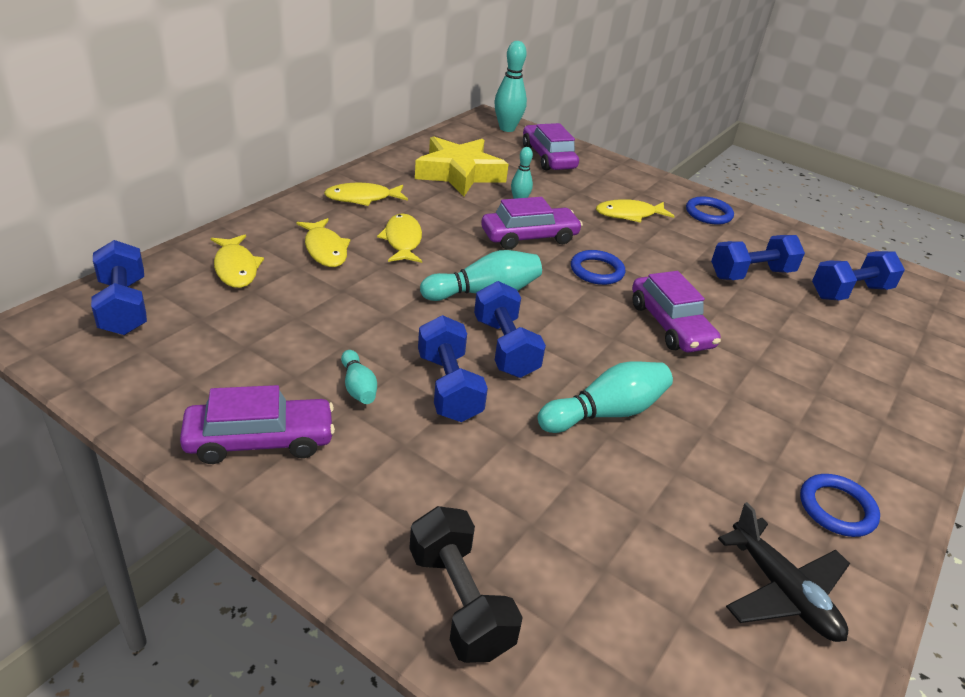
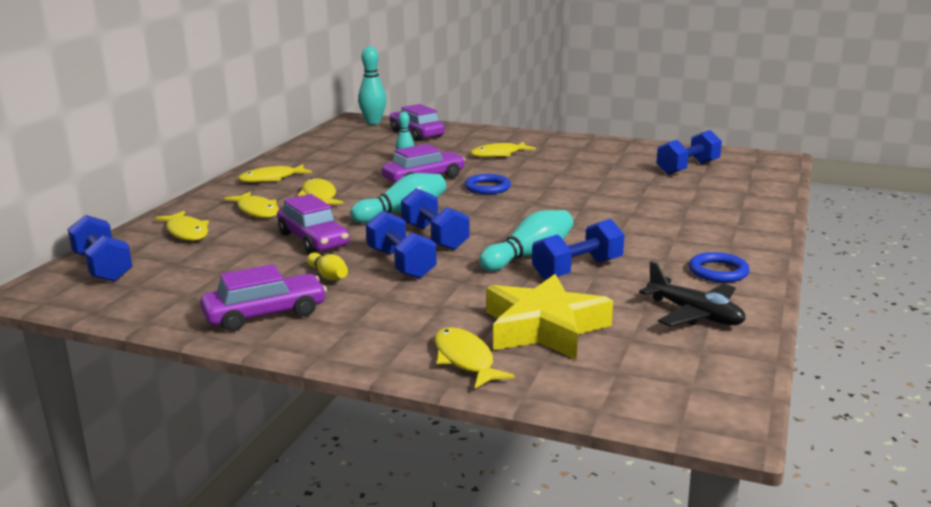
camera: 10 degrees left, 15 degrees down
turquoise bowling pin [341,350,377,404] -> yellow bowling pin [307,252,348,280]
black dumbbell [409,506,523,663] -> yellow fish [435,327,514,388]
yellow star [415,136,509,196] -> yellow star moved to [486,274,613,360]
purple car [632,271,721,353] -> purple car moved to [277,194,350,254]
blue ring [686,196,734,225] -> none
blue dumbbell [711,235,805,280] -> blue dumbbell moved to [532,219,624,280]

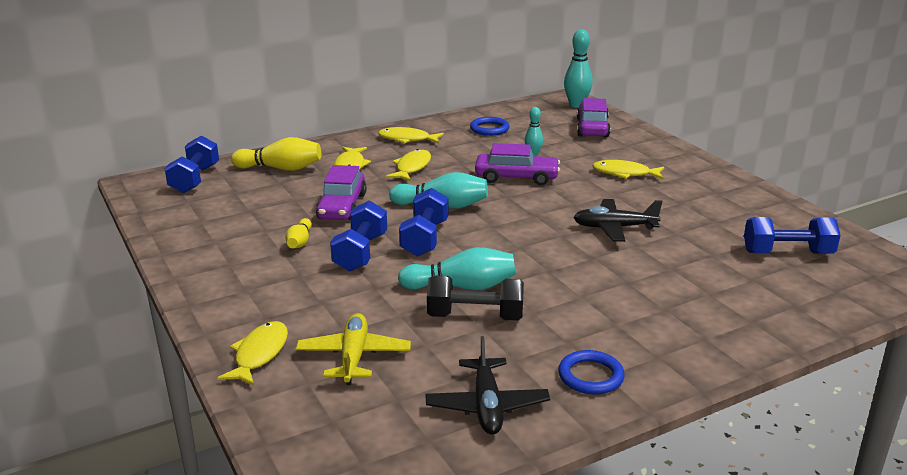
camera: 40 degrees right, 5 degrees up
yellow fish [155,211,209,241] -> yellow bowling pin [231,137,321,171]
purple car [200,264,327,332] -> none
blue ring [465,174,511,194] -> blue ring moved to [470,117,510,136]
yellow star [486,274,613,360] -> yellow plane [296,313,411,385]
blue dumbbell [532,219,624,280] -> black dumbbell [427,276,524,320]
none -> black plane [573,199,662,242]

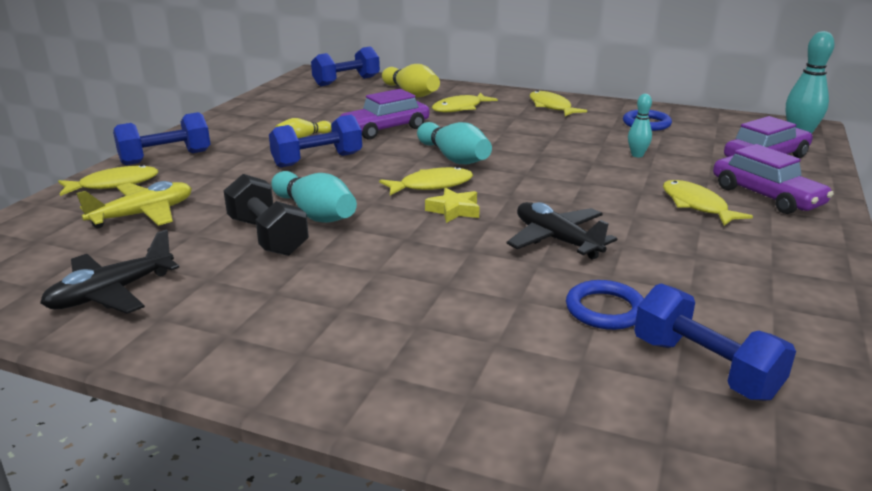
camera: 50 degrees right, 0 degrees up
yellow fish [386,149,431,181] -> yellow fish moved to [379,167,473,195]
blue dumbbell [399,188,448,257] -> blue dumbbell moved to [113,112,210,165]
purple car [475,143,560,185] -> purple car moved to [713,144,834,214]
blue ring [558,350,625,395] -> blue ring moved to [566,280,644,330]
none -> yellow star [425,188,480,223]

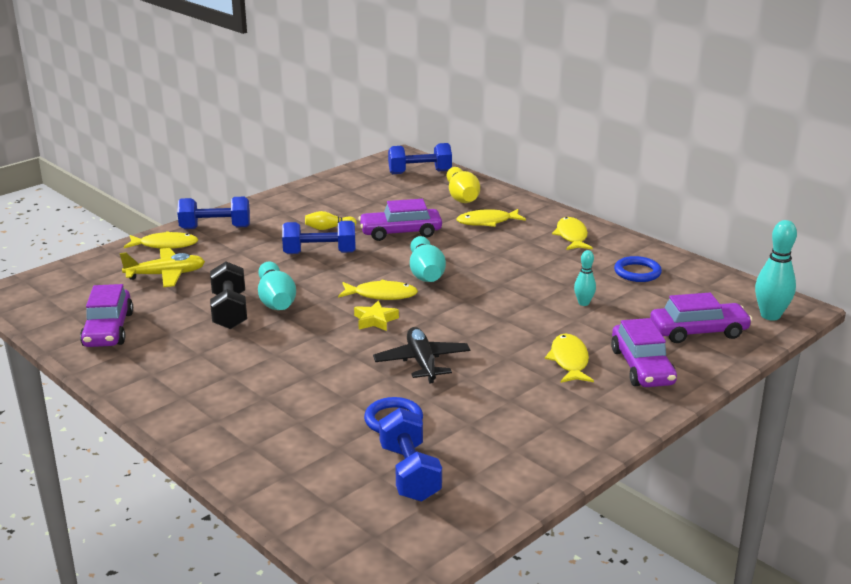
camera: 25 degrees right, 0 degrees up
black plane [40,229,179,314] -> purple car [80,284,133,347]

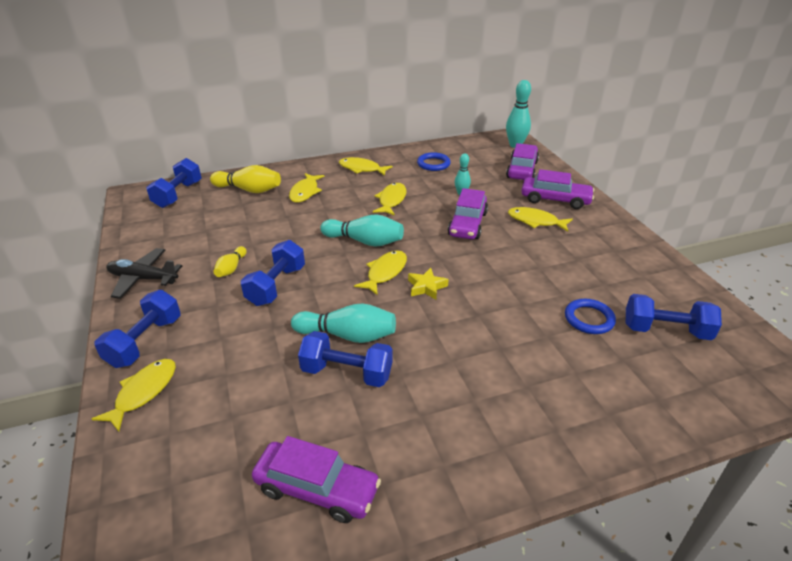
camera: 65 degrees left, 10 degrees up
yellow plane [120,248,205,287] -> none
black dumbbell [210,261,247,329] -> blue dumbbell [298,331,392,387]
purple car [359,199,442,241] -> purple car moved to [448,188,488,239]
black plane [373,327,470,383] -> black plane moved to [106,248,182,299]
none -> yellow fish [373,183,406,216]

